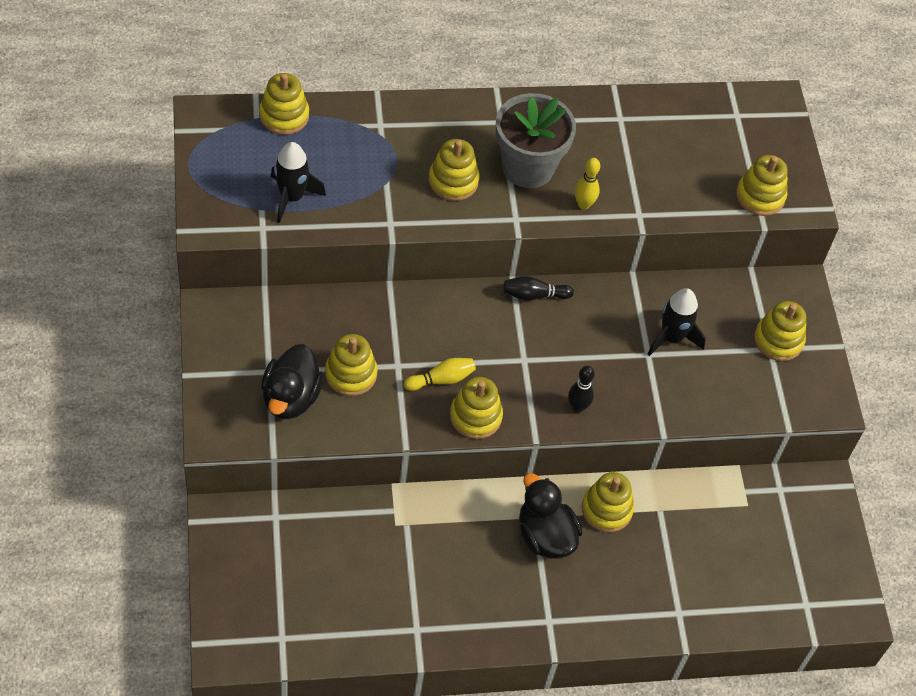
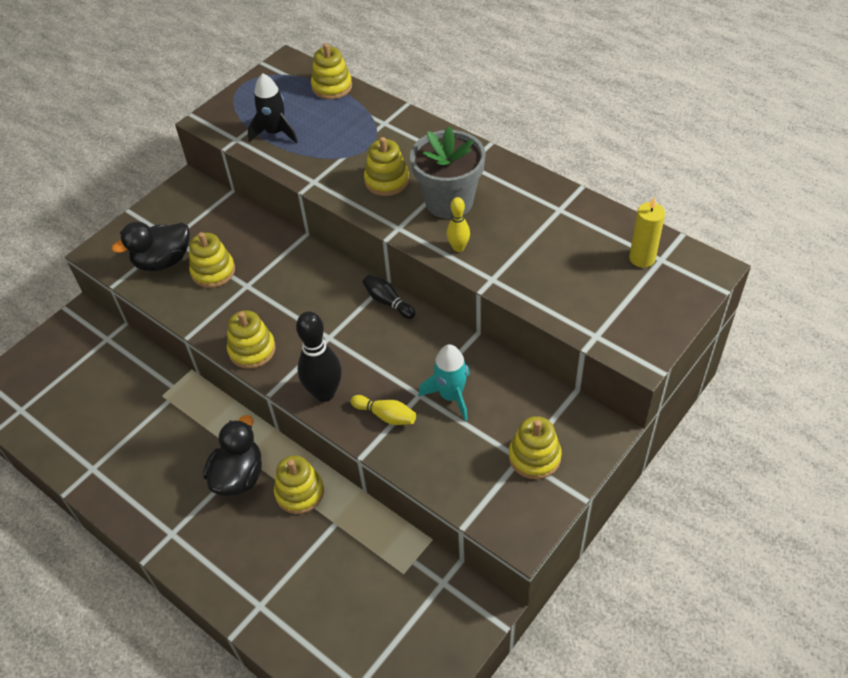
camera: 55 degrees right, 5 degrees down
yellow bowling pin [404,358,476,391] -> yellow bowling pin moved to [351,395,416,425]
black bowling pin [568,366,595,413] -> black bowling pin [296,311,342,402], size x1.77
black rocket [647,288,706,356] -> turquoise rocket [418,344,470,421]
yellow stacking toy [736,155,788,216] -> none
none -> yellow candle [629,197,665,268]

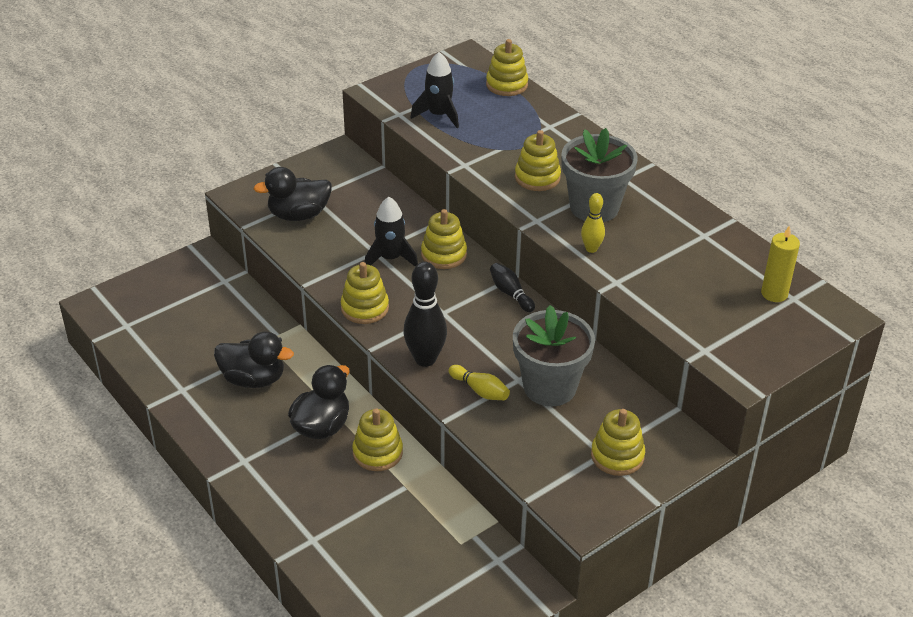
camera: 10 degrees right, 10 degrees down
yellow stacking toy [189,232,235,288] -> yellow stacking toy moved to [421,209,467,269]
turquoise rocket [418,344,470,421] -> grey flower pot [513,305,595,406]
none -> black duck [214,331,294,388]
none -> black rocket [365,197,418,267]

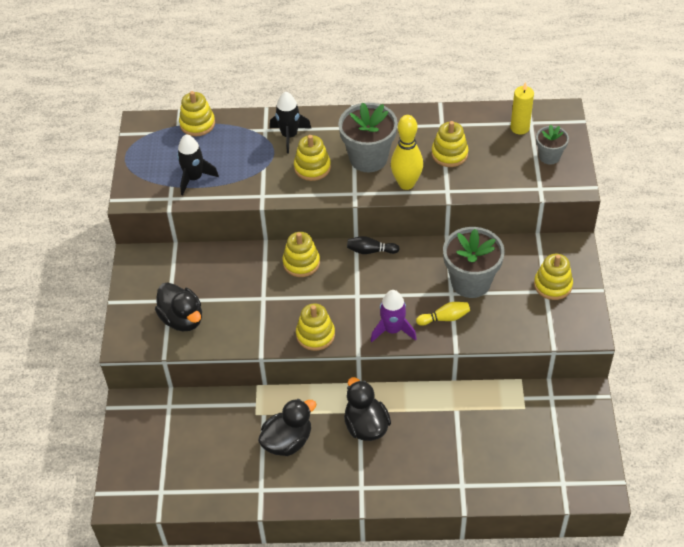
camera: 50 degrees left, 10 degrees up
black duck [254,167,332,221] -> black duck turned 60 degrees counterclockwise [155,283,202,331]
yellow stacking toy [352,409,403,471] -> yellow stacking toy moved to [432,121,469,167]
black rocket [365,197,418,267] -> black rocket moved to [270,91,311,153]
black bowling pin [403,262,447,367] -> purple rocket [371,290,417,342]
yellow bowling pin [581,193,605,253] -> yellow bowling pin [391,115,423,190], size x1.77
none -> grey flower pot [536,124,569,164]

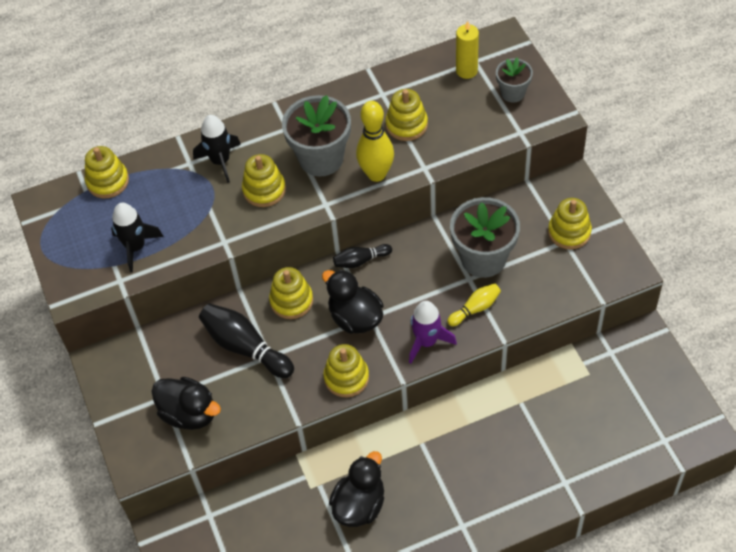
camera: 20 degrees left, 5 degrees up
black duck [344,377,391,441] -> black duck moved to [322,270,383,334]
none -> black bowling pin [199,303,294,378]

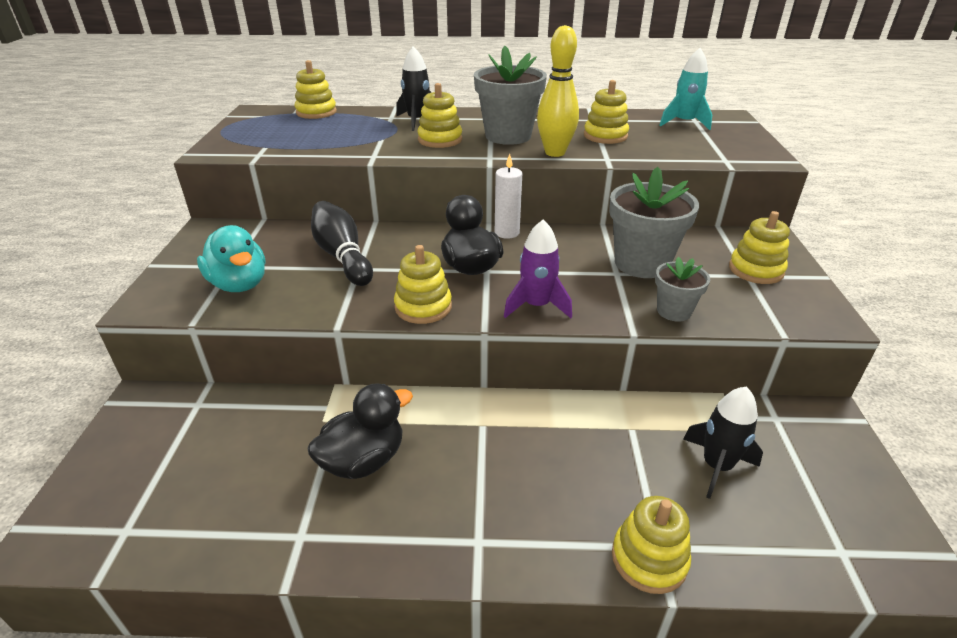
camera: 20 degrees right, 20 degrees down
black rocket [111,203,164,272] -> black rocket moved to [683,386,763,499]
black duck [151,377,221,430] -> turquoise duck [197,225,265,292]
yellow stacking toy [269,267,313,319] -> yellow stacking toy moved to [612,496,691,594]
black bowling pin [333,244,392,268] -> white candle [495,154,522,239]
yellow bowling pin [447,283,501,326] -> none
yellow candle [456,21,479,79] -> turquoise rocket [659,48,712,130]
grey flower pot [496,58,533,103] -> grey flower pot moved to [655,257,710,321]

